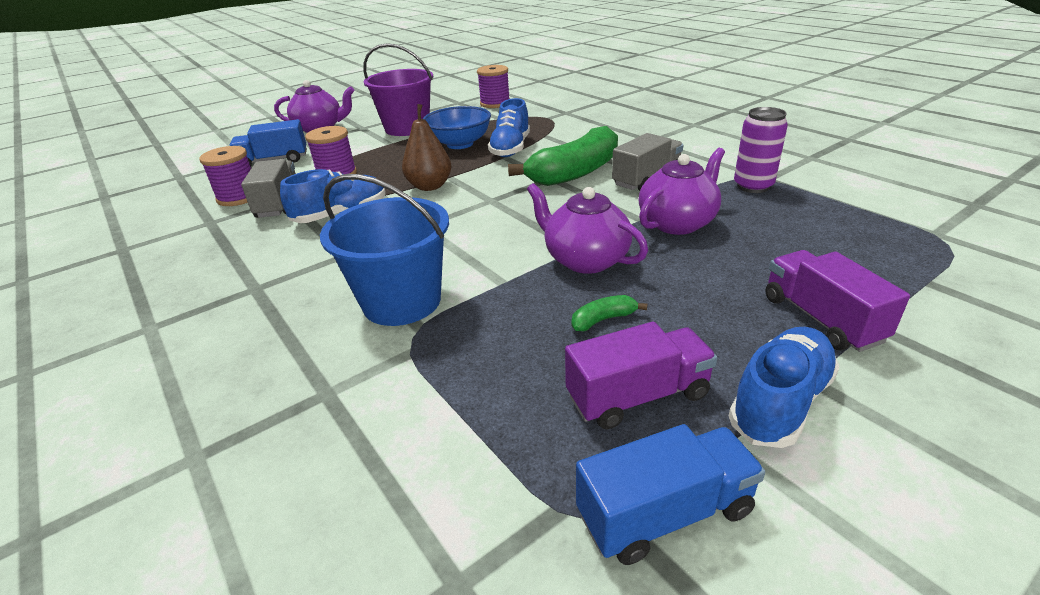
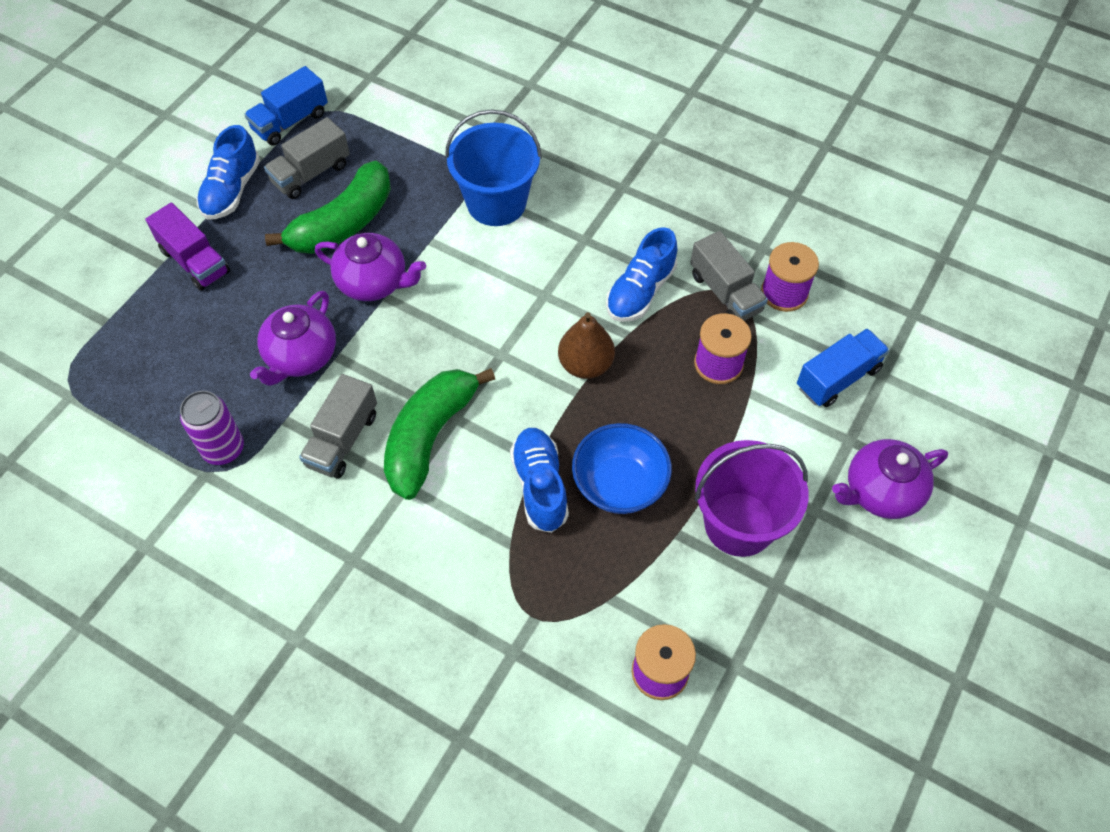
camera: 155 degrees right, 25 degrees up
purple truck [565,322,717,429] -> grey truck [264,117,350,199]
green banana [572,295,647,331] -> green banana [265,161,391,254], size x2.50

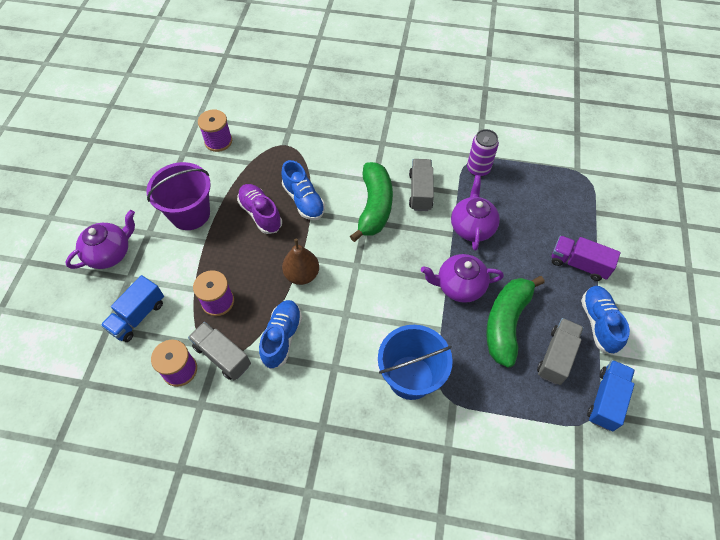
camera: 160 degrees right, 0 degrees up
blue bowl [572,423,672,514] -> purple shoe [237,184,282,234]

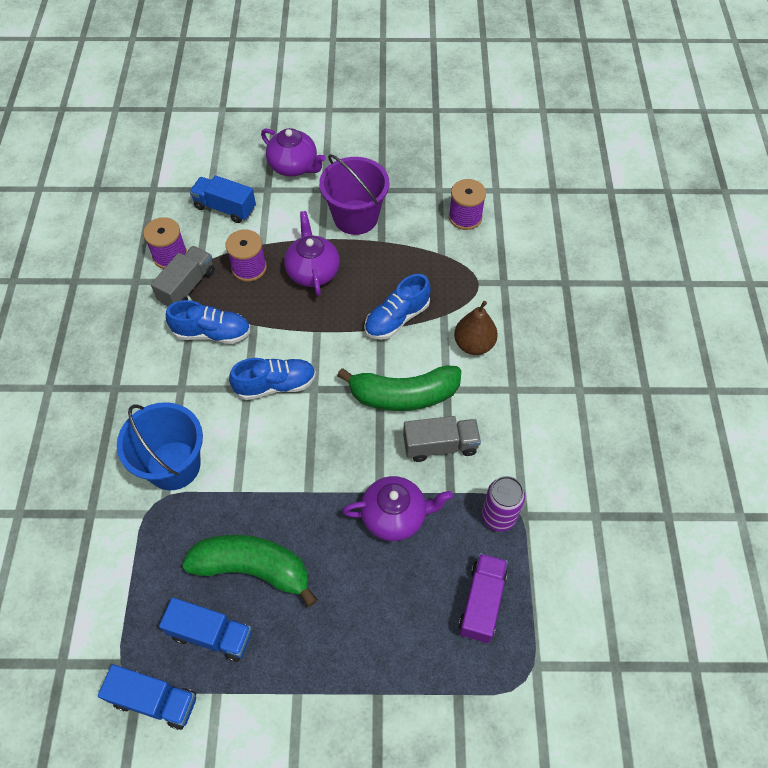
camera: 80 degrees right, 0 degrees up
purple shoe [237,184,282,234] -> none
brown pear [282,239,319,285] -> brown pear moved to [454,301,498,355]
purple teapot [421,254,504,303] -> purple teapot moved to [284,211,340,296]
grey truck [537,318,584,385] -> blue truck [159,597,252,662]
purple truck [552,236,621,281] -> purple truck moved to [459,553,508,643]
blue shoe [581,286,630,354] -> blue shoe moved to [229,358,316,400]

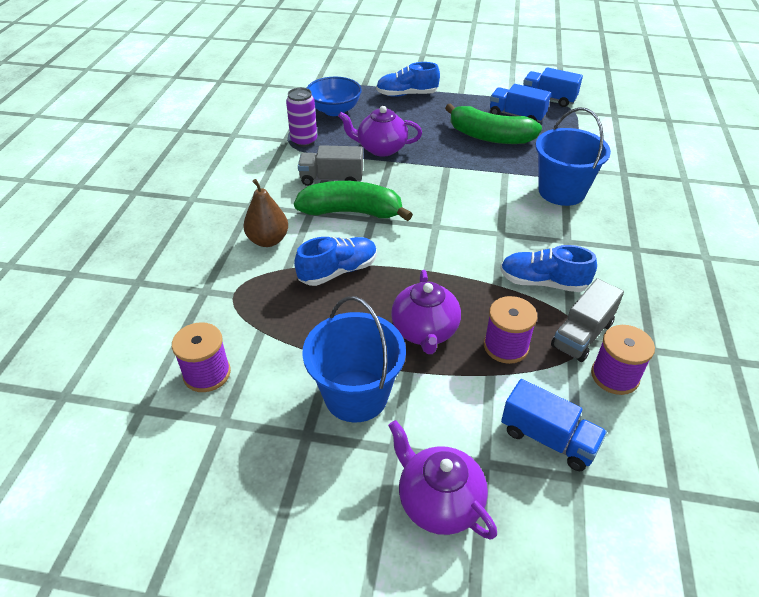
camera: 170 degrees left, 15 degrees down
blue shoe [229,358,316,400] -> blue shoe moved to [376,62,440,97]
purple bucket [319,154,389,235] -> blue bucket [302,296,406,423]
purple truck [459,553,508,643] -> blue bowl [307,77,362,116]

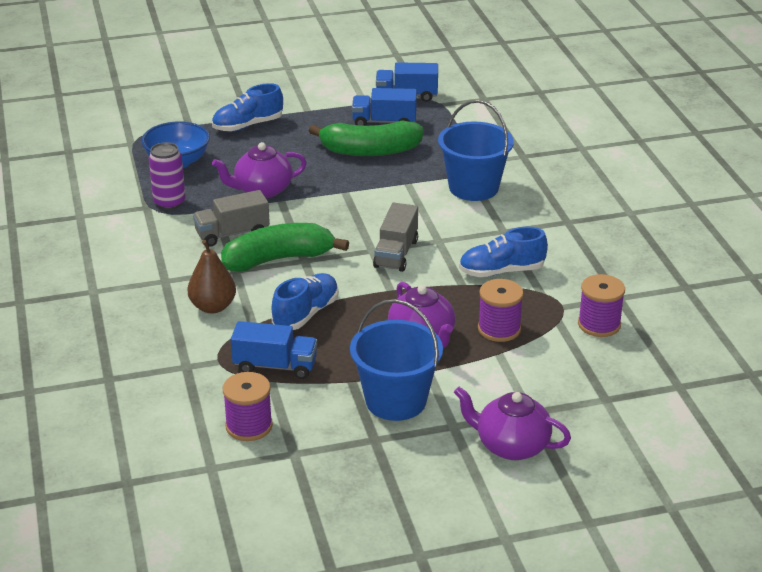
camera: 25 degrees left, 10 degrees down
blue truck [501,379,607,471] -> blue truck moved to [231,321,317,379]
grey truck [551,278,624,362] -> grey truck moved to [373,203,418,272]

